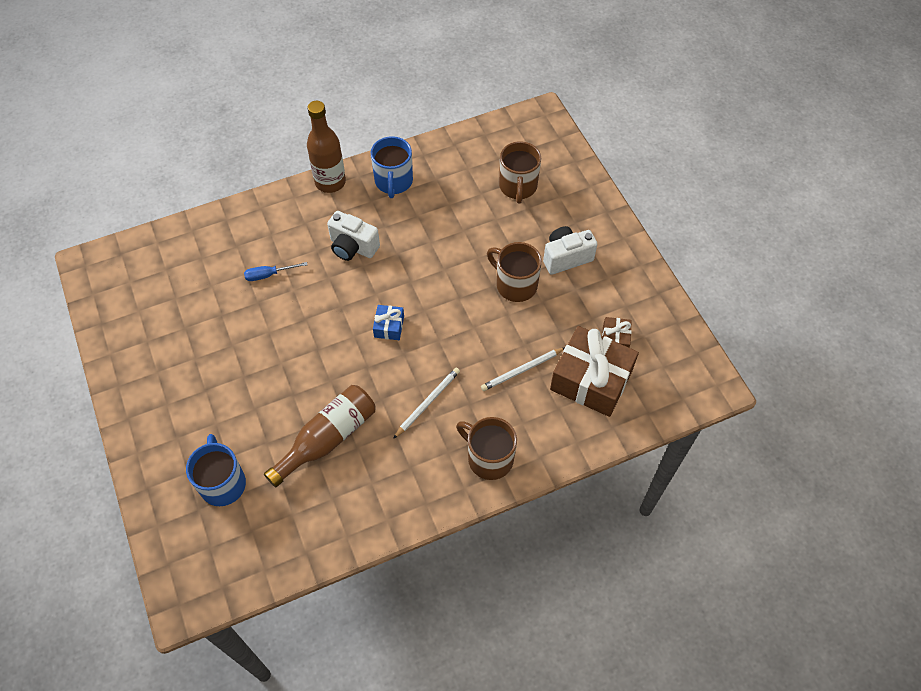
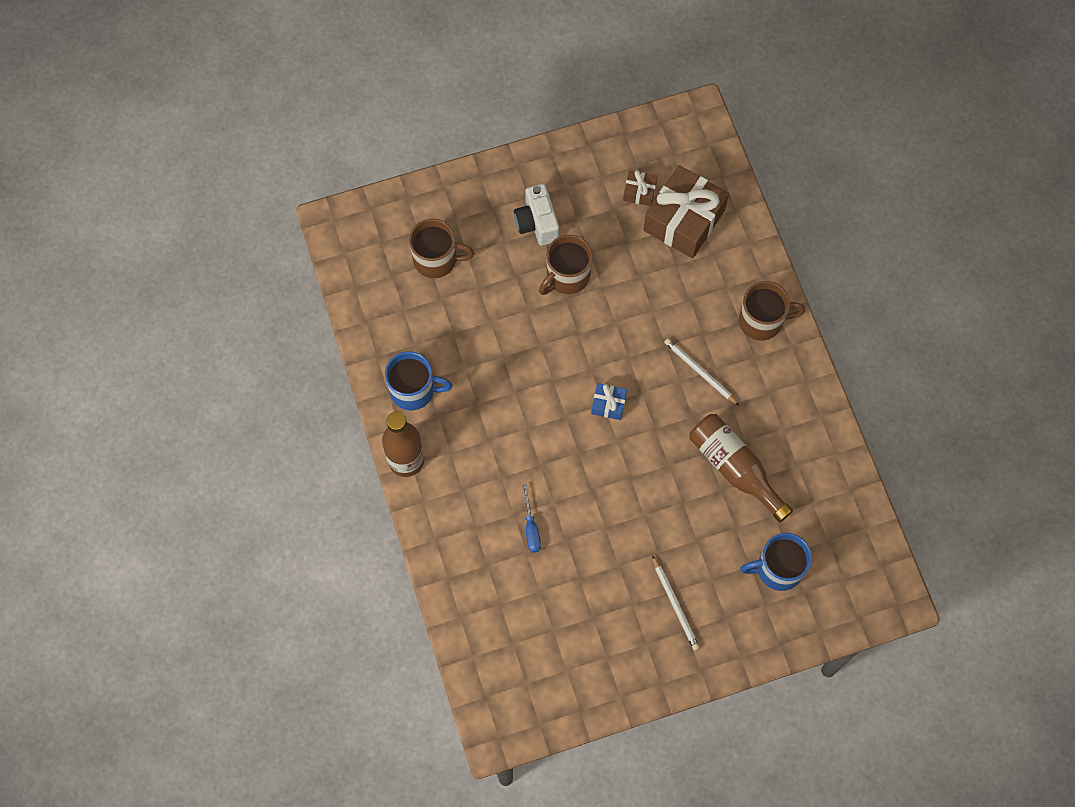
camera: 85 degrees left, 10 degrees up
white camera [327,211,380,261] -> none
brown mug [456,417,517,480] -> brown mug turned 135 degrees counterclockwise [739,281,805,341]
white pencil [481,347,565,391] -> white pencil moved to [652,555,700,651]

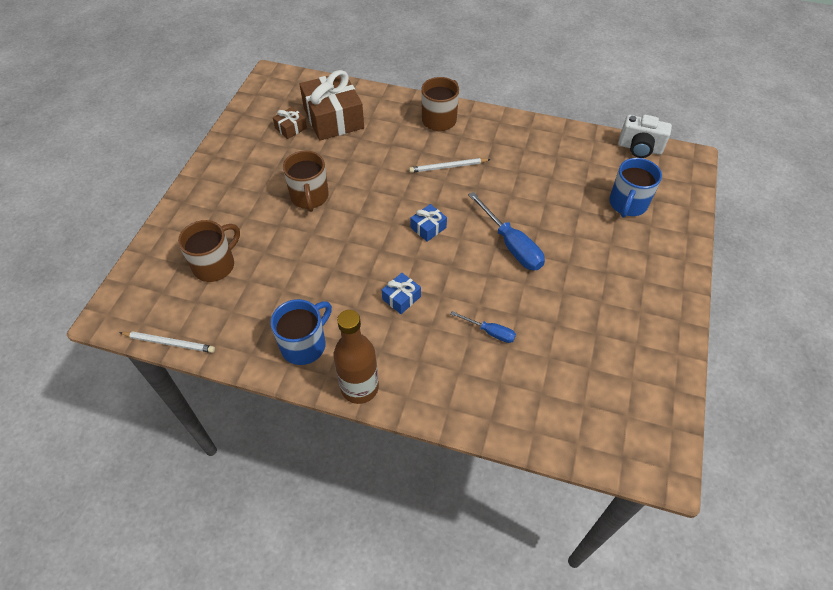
camera: 55 degrees left, 15 degrees down
white camera [514,184,559,246] -> white camera moved to [618,115,672,158]
white pencil [652,555,700,651] -> white pencil moved to [119,331,215,353]
brown bottle [689,414,793,522] -> none
none -> blue gift [382,273,421,314]
none -> blue screwdriver [468,192,545,270]

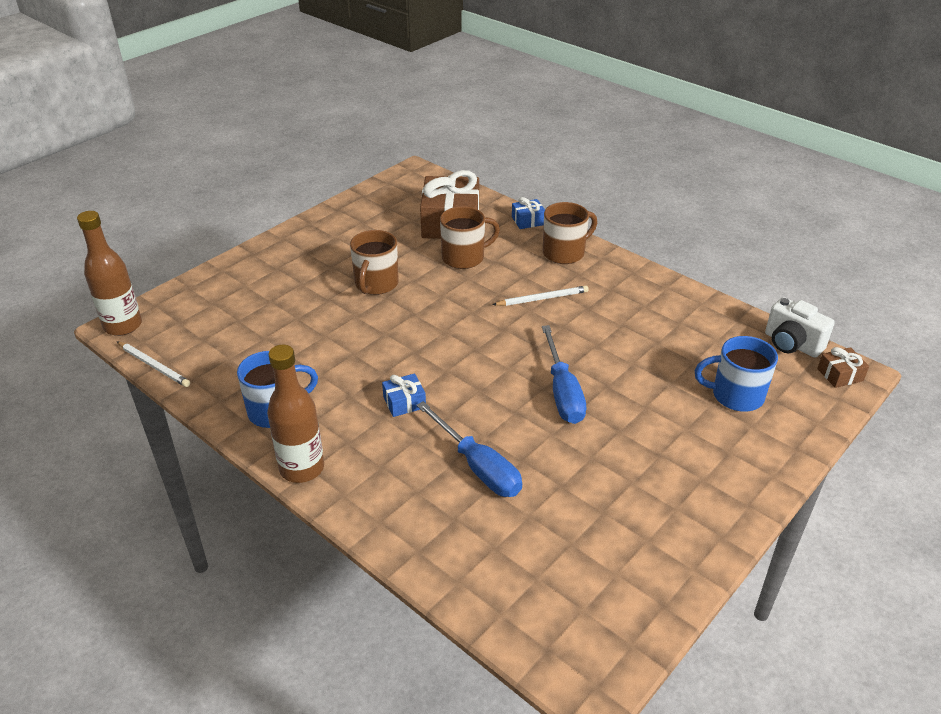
camera: 25 degrees right, 15 degrees down
brown mug [178,220,240,282] -> brown mug moved to [440,206,500,269]
brown gift [273,107,307,139] -> brown gift moved to [817,347,869,388]
white pencil [409,158,491,173] -> white pencil turned 150 degrees clockwise [492,286,589,306]
blue gift [411,204,447,242] -> blue gift moved to [512,197,545,229]
blue screwdriver [451,311,516,343] -> blue screwdriver [416,401,522,497], size x1.81
blue mug [609,158,662,218] -> blue mug turned 45 degrees clockwise [695,336,778,412]
none -> brown bottle [77,211,142,336]

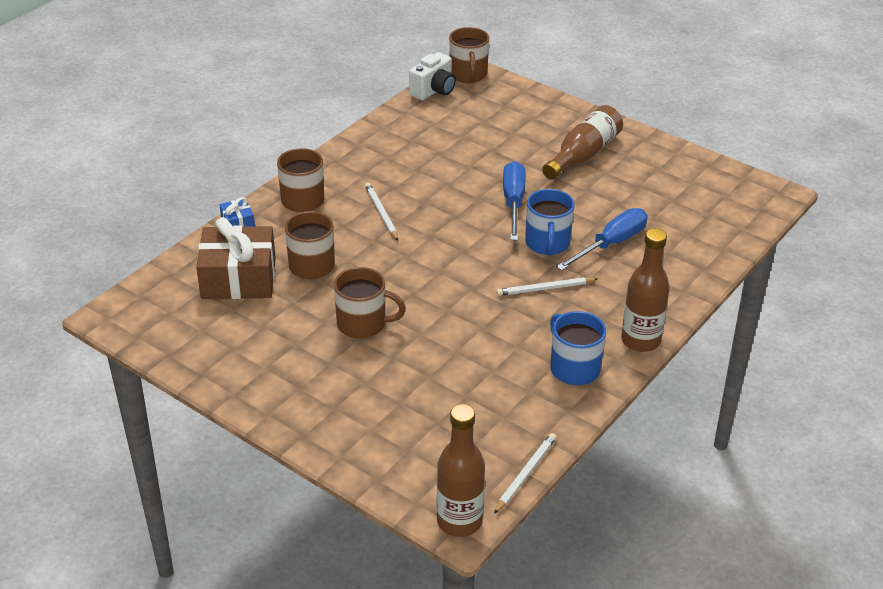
camera: 95 degrees left, 0 degrees up
blue gift [382,373,426,417] -> white pencil [496,277,597,296]
blue screwdriver [542,325,586,424] -> blue screwdriver turned 75 degrees counterclockwise [503,161,526,240]
blue mug [695,336,778,412] -> blue mug moved to [525,189,575,256]
brown gift [817,347,869,388] -> brown mug [449,27,489,83]
none -> brown bottle [542,105,623,180]

